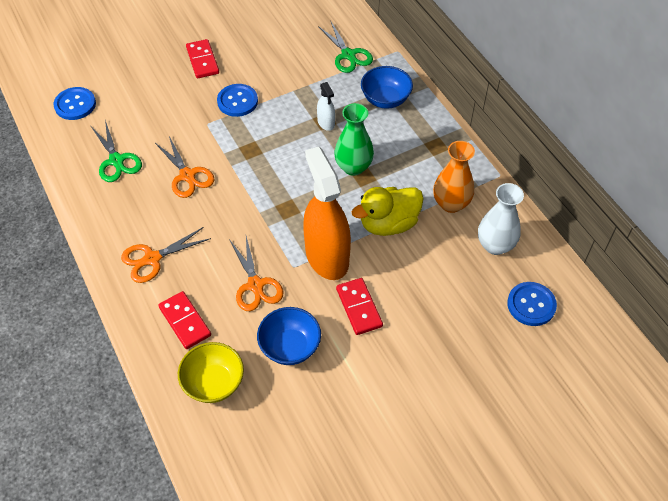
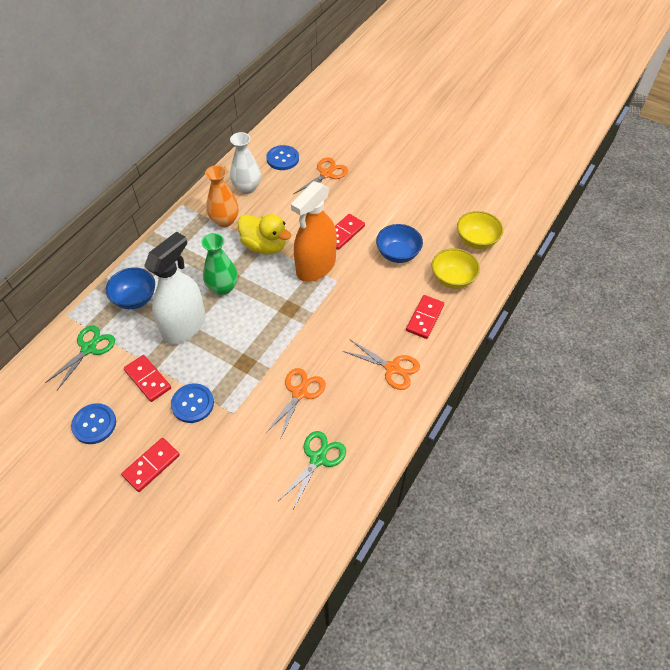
camera: 120 degrees left, 0 degrees up
blue button [53,87,96,120] -> blue button moved to [71,403,116,444]
orange scissors [229,236,283,311] -> orange scissors moved to [293,157,348,194]
white spray bottle [317,82,335,131] -> white spray bottle [144,231,206,344], size x2.29
none -> red domino [124,355,171,402]
none -> yellow bowl [457,211,503,249]

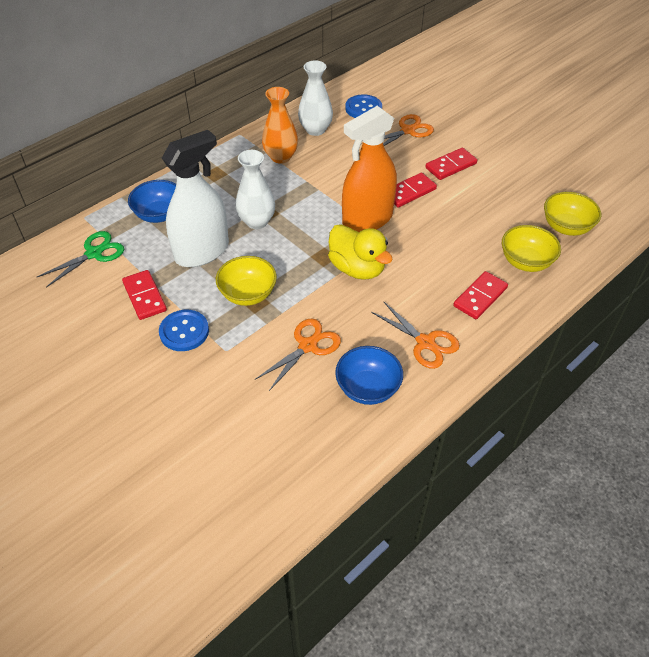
camera: 15 degrees right, 5 degrees down
blue button [71,403,116,444] -> none
red domino [121,438,180,492] -> red domino moved to [425,148,477,180]
green vase [201,233,238,295] -> white vase [236,150,275,229]
yellow duck [238,214,291,254] -> yellow duck moved to [328,224,393,280]
green scissors [278,431,346,509] -> none
blue bowl [376,224,423,263] -> blue bowl moved to [335,346,403,405]
none -> yellow bowl [216,256,277,306]

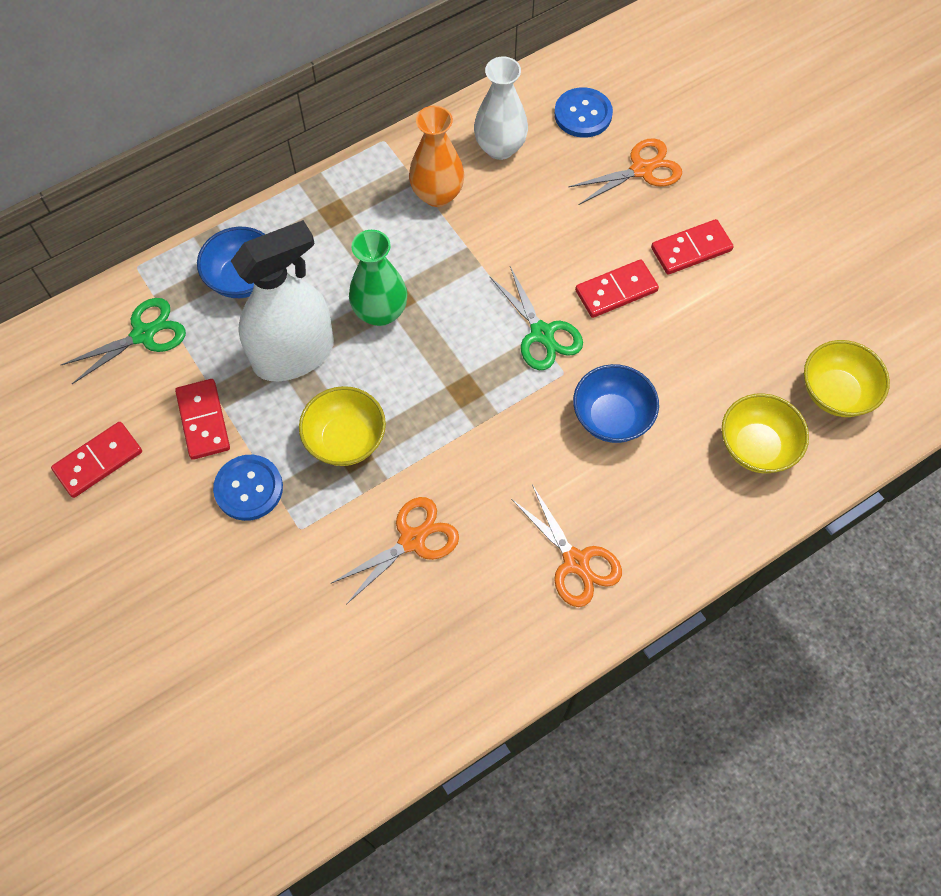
camera: 10 degrees right, 15 degrees up
white vase [236,150,275,229] -> green vase [349,230,407,326]
yellow duck [328,224,393,280] -> none
blue bowl [335,346,403,405] -> blue bowl moved to [573,364,659,443]
orange spray bottle [342,106,397,232] -> green scissors [489,267,583,370]
red domino [453,271,508,319] -> red domino moved to [51,422,142,498]

